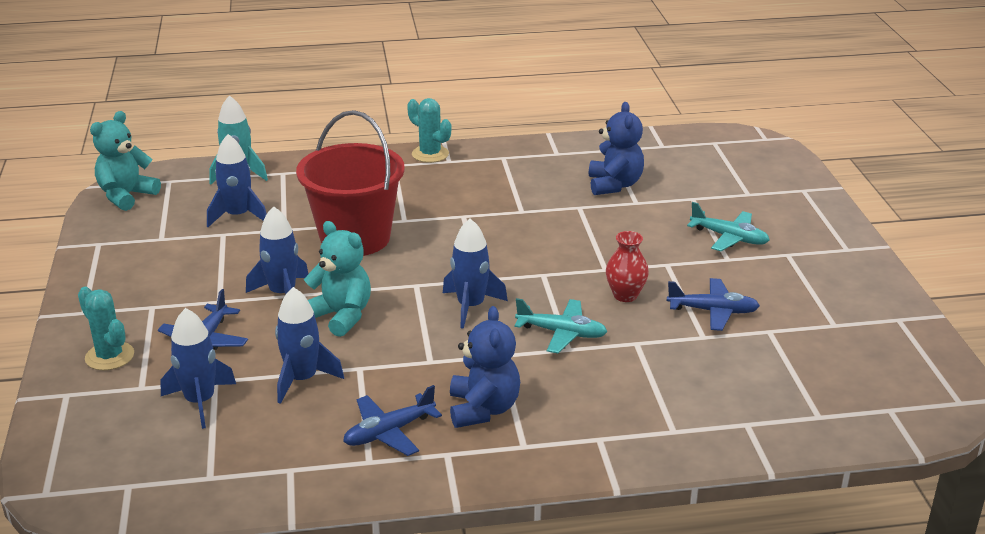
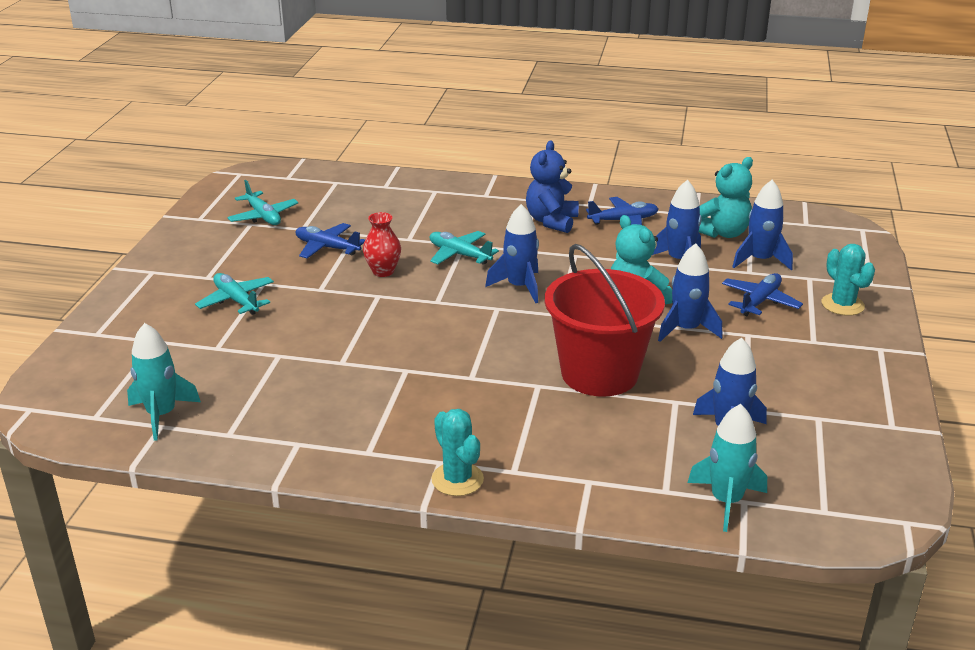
camera: 160 degrees left, 0 degrees up
turquoise teddy bear [90,111,161,211] -> turquoise teddy bear moved to [699,157,753,238]
blue teddy bear [589,102,644,195] -> none
none -> turquoise rocket [127,323,201,441]
none -> turquoise plane [227,180,298,225]

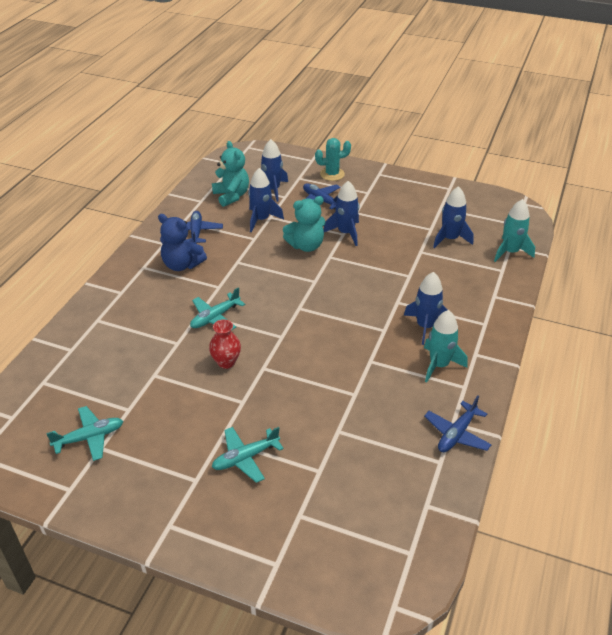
camera: 80 degrees left, 10 degrees up
turquoise rocket [127,323,201,441] -> turquoise rocket moved to [424,310,467,382]
blue plane [295,223,365,258] -> blue plane moved to [424,396,492,452]
turquoise cactus [431,409,484,496] -> none
blue rocket [485,204,539,303] -> blue rocket moved to [404,272,447,345]
red bucket [545,244,665,397] -> none

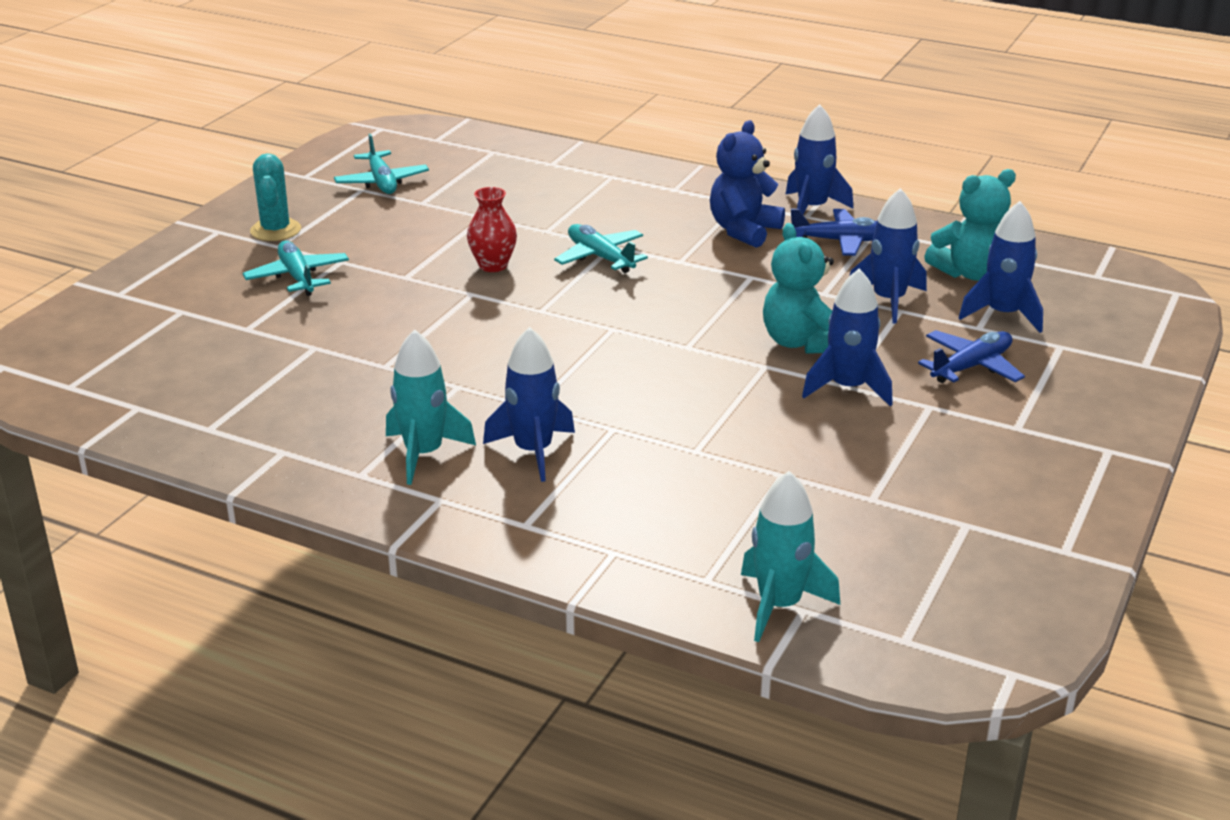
camera: 95 degrees right, 10 degrees down
turquoise cactus [315,138,351,181] -> turquoise cactus moved to [250,154,301,241]
blue plane [424,396,492,452] -> none
blue rocket [433,186,474,248] -> blue rocket moved to [786,104,853,215]

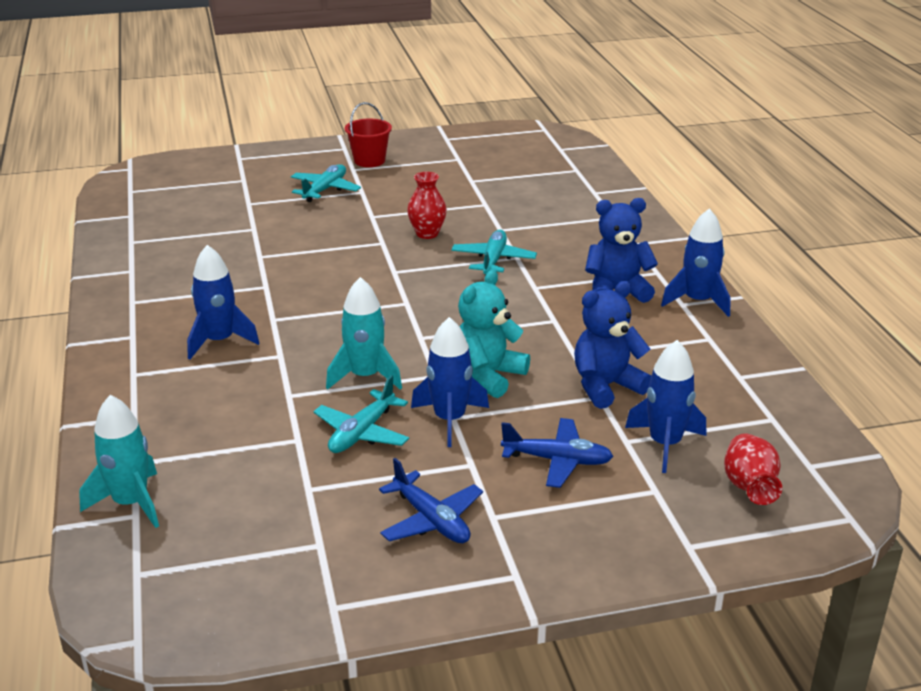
camera: 50 degrees right, 0 degrees up
turquoise cactus [250,154,301,241] -> red bucket [345,102,392,167]
turquoise plane [334,134,429,194] -> turquoise plane moved to [314,375,409,453]
turquoise rocket [386,329,476,485] -> turquoise rocket moved to [326,277,402,390]
blue plane [791,209,877,256] -> blue plane moved to [379,458,483,543]
blue rocket [850,188,927,324] -> blue teddy bear [574,281,651,409]
turquoise teddy bear [924,169,1016,281] -> none
none -> red vase [724,434,782,505]

